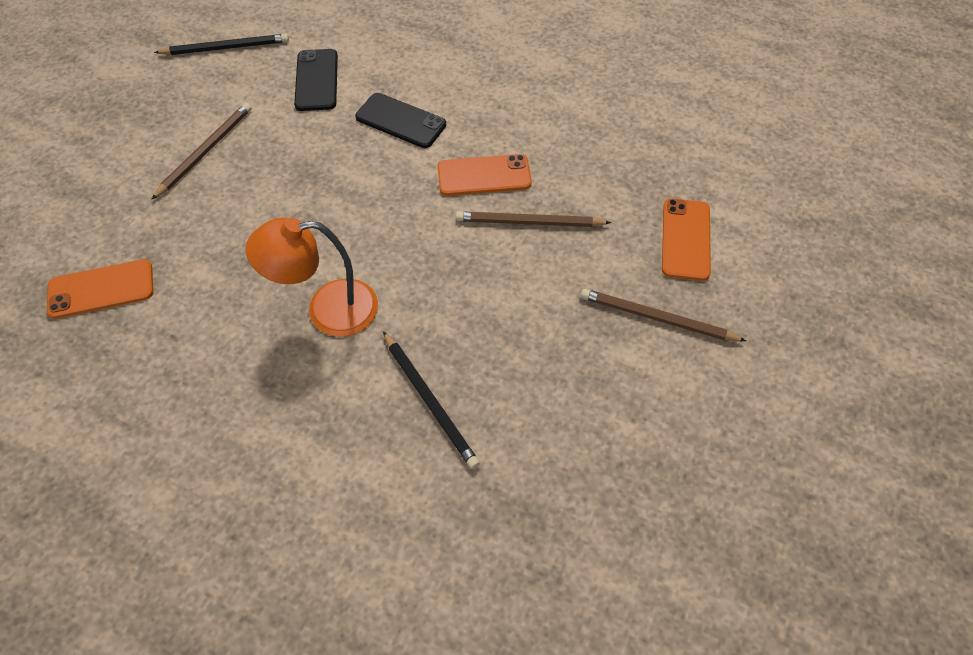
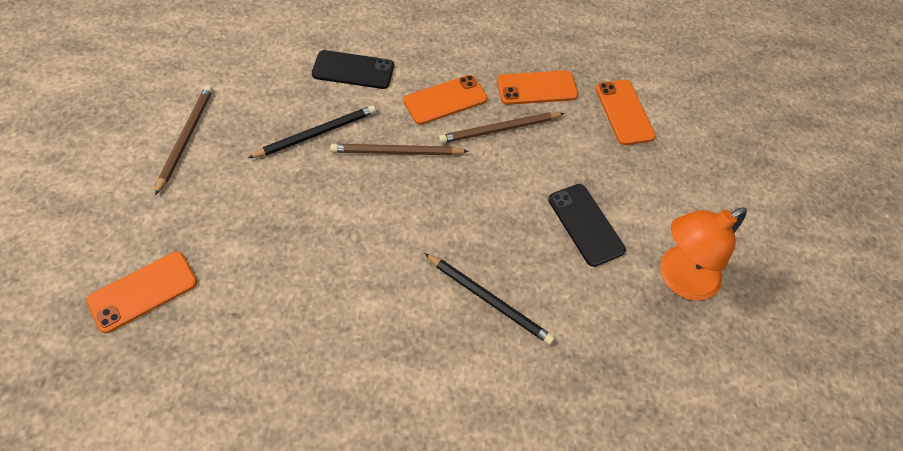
camera: 25 degrees left, 0 degrees up
black pencil [154,34,289,55] -> black pencil moved to [248,105,376,158]
orange lamp [245,218,378,337] -> orange lamp moved to [660,208,747,301]
black phone [294,49,338,111] -> black phone moved to [548,184,626,267]
brown pencil [581,289,746,341] -> brown pencil moved to [330,144,469,155]
none -> orange phone [497,70,578,105]

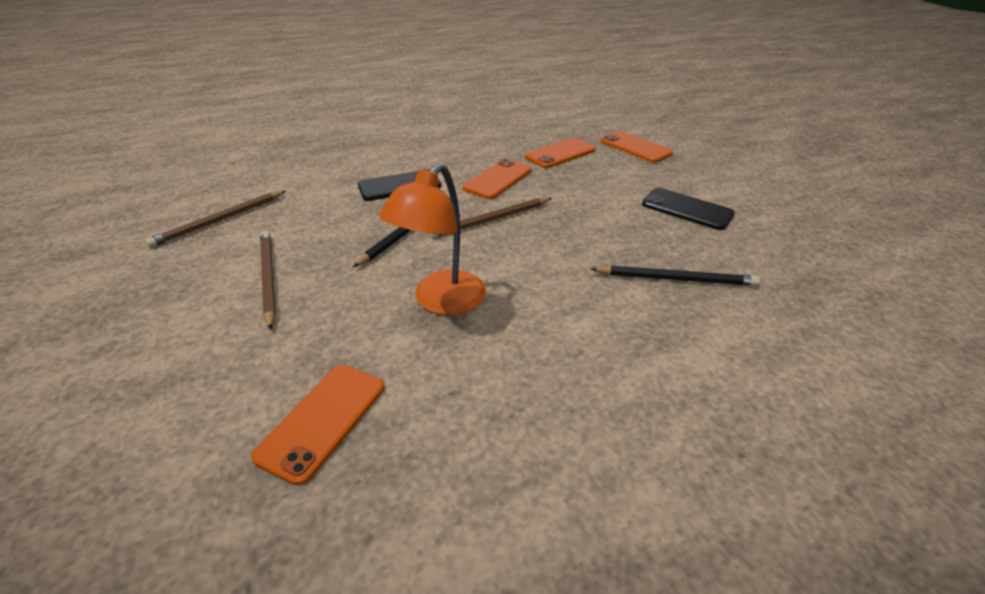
camera: 25 degrees left, 20 degrees down
brown pencil [439,112,565,143] -> brown pencil moved to [146,191,286,248]
orange lamp [660,208,747,301] -> orange lamp moved to [379,163,486,315]

